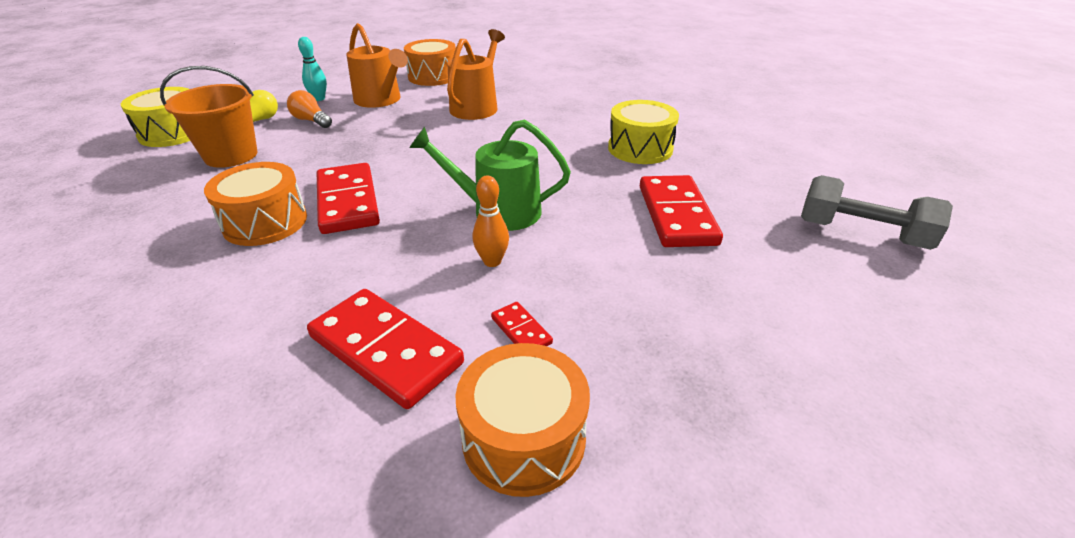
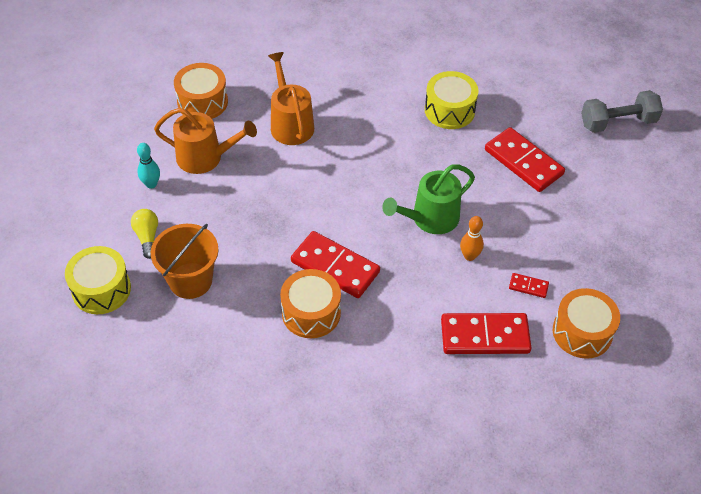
camera: 40 degrees left, 15 degrees up
orange light bulb [287,90,332,128] -> none

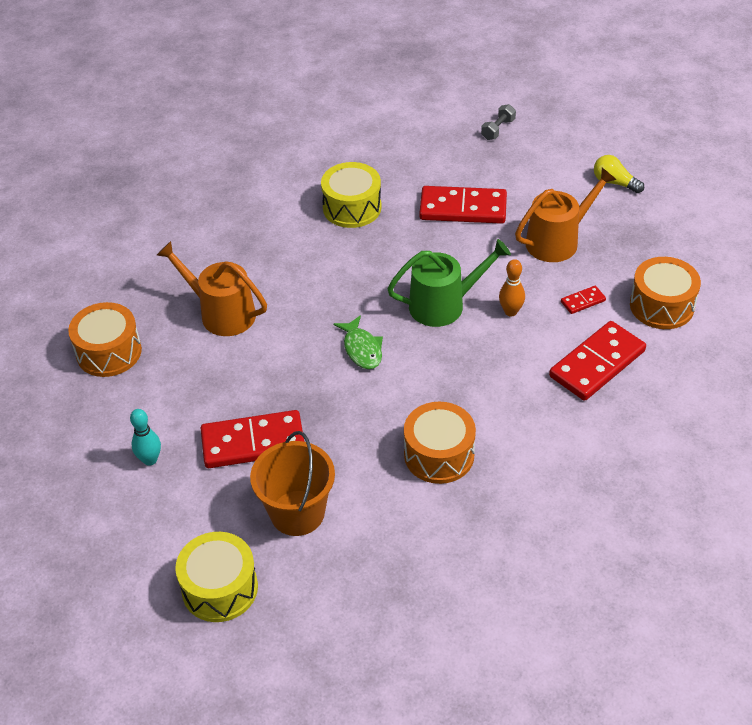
camera: 40 degrees left, 5 degrees down
yellow light bulb [131,209,158,259] -> yellow light bulb moved to [594,155,644,193]
orange watering can [154,108,257,174] -> orange watering can moved to [515,168,617,262]
red domino [291,231,380,298] -> red domino moved to [201,410,304,468]
green watering can [382,164,475,234] -> green watering can turned 120 degrees counterclockwise [387,239,511,327]
grey dumbbell [581,90,663,133] -> grey dumbbell [481,104,516,140], size x0.53
none -> green fish [333,315,383,369]

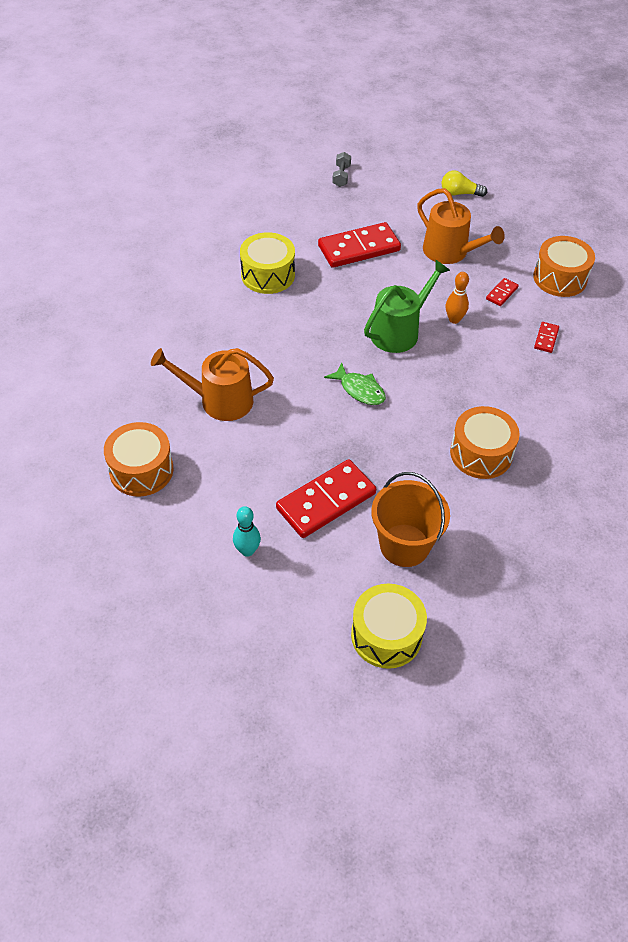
camera: 30 degrees left, 5 degrees up
orange watering can [515,168,617,262] -> orange watering can turned 105 degrees clockwise [417,188,505,264]
red domino [549,321,646,401] -> red domino [534,322,559,353], size x0.45

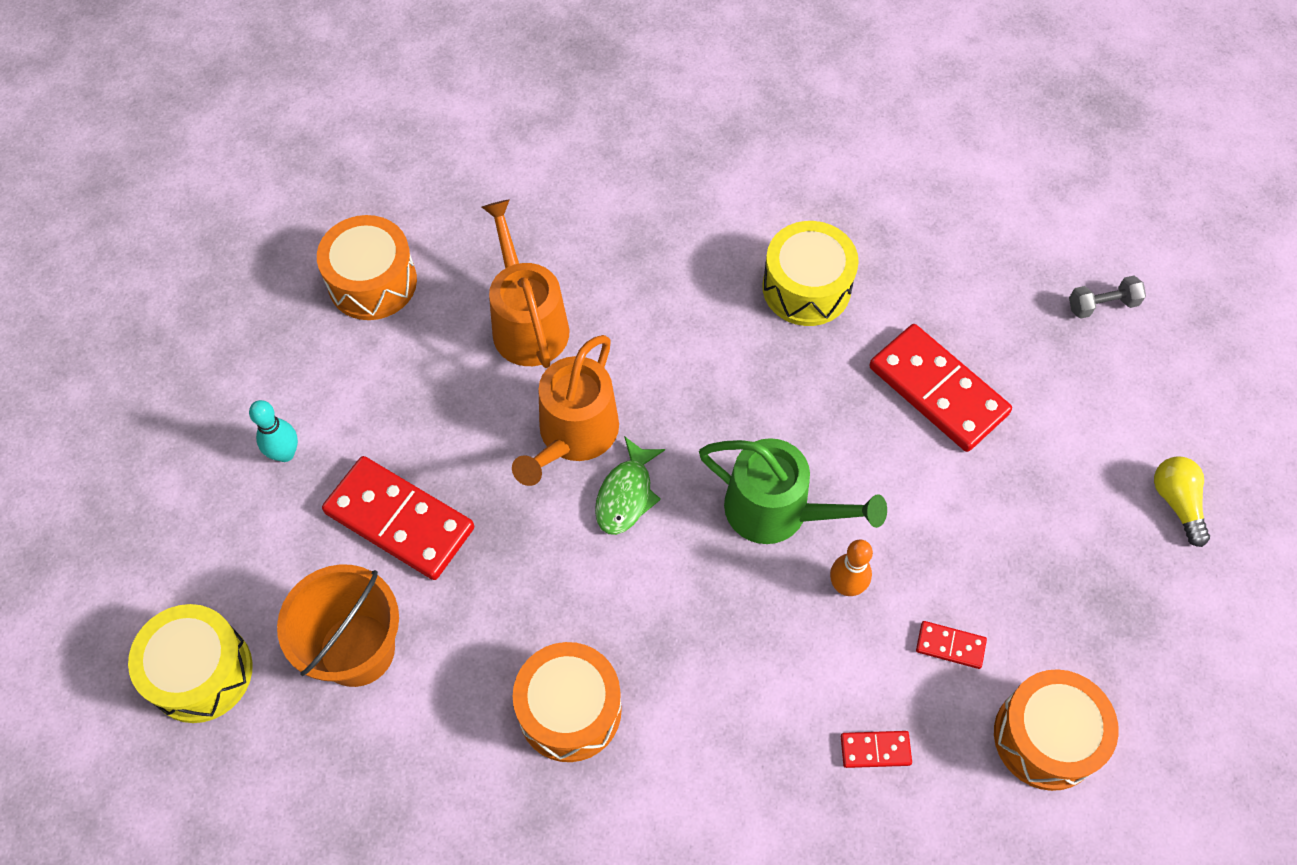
camera: 70 degrees right, 10 degrees up
orange watering can [417,188,505,264] -> orange watering can moved to [512,335,619,486]

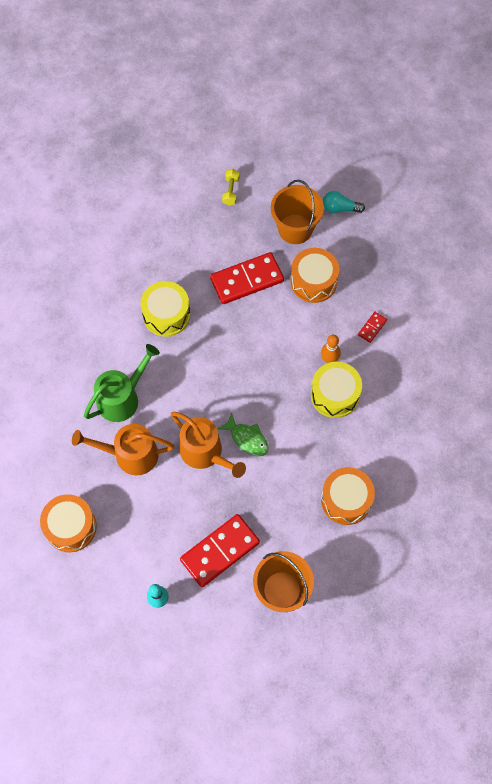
camera: 70 degrees left, 5 degrees up
yellow drum [128,604,253,723] -> yellow drum moved to [311,362,362,418]
green watering can [699,438,887,544] -> green watering can moved to [84,344,160,422]
red domino [841,731,912,768] -> none
orange drum [994,669,1119,791] -> orange drum moved to [290,248,339,303]
grey dumbbell [1069,275,1146,319] -> yellow dumbbell [222,169,240,206]
yellow light bulb [1154,456,1210,547] -> turquoise light bulb [323,191,365,213]
none -> orange bucket [271,180,324,244]

